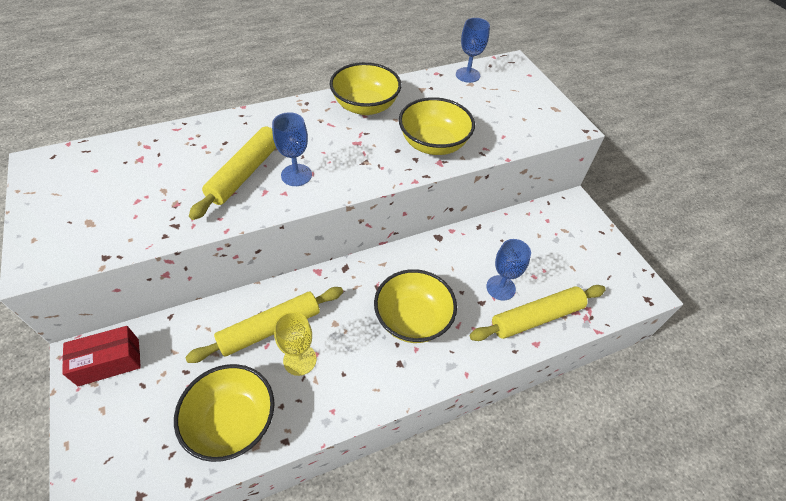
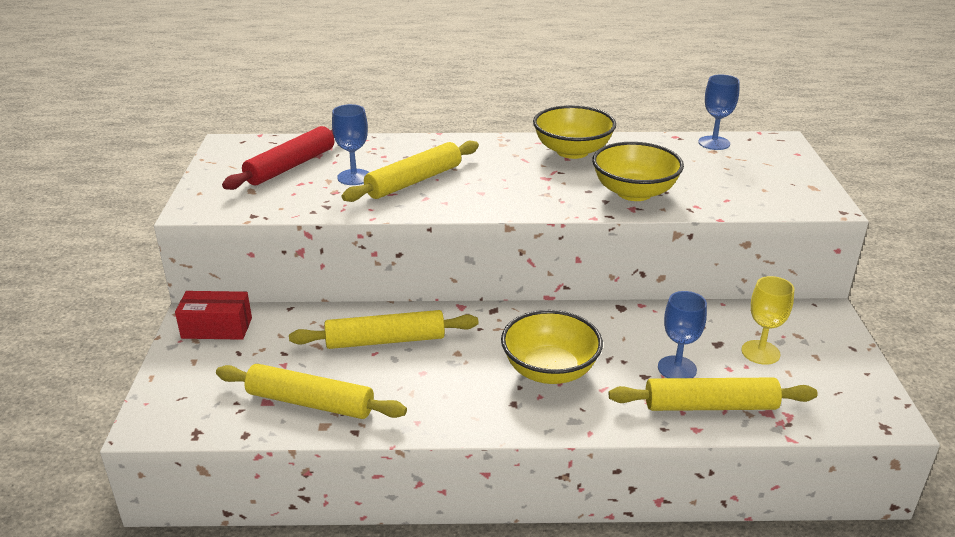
camera: 25 degrees right, 20 degrees down
yellow bowl [174,364,275,462] -> yellow rolling pin [216,364,407,419]
blue goblet [272,112,312,186] -> blue goblet moved to [332,104,369,185]
yellow goblet [274,312,317,376] -> yellow goblet moved to [742,276,794,365]
none -> red rolling pin [222,126,334,190]

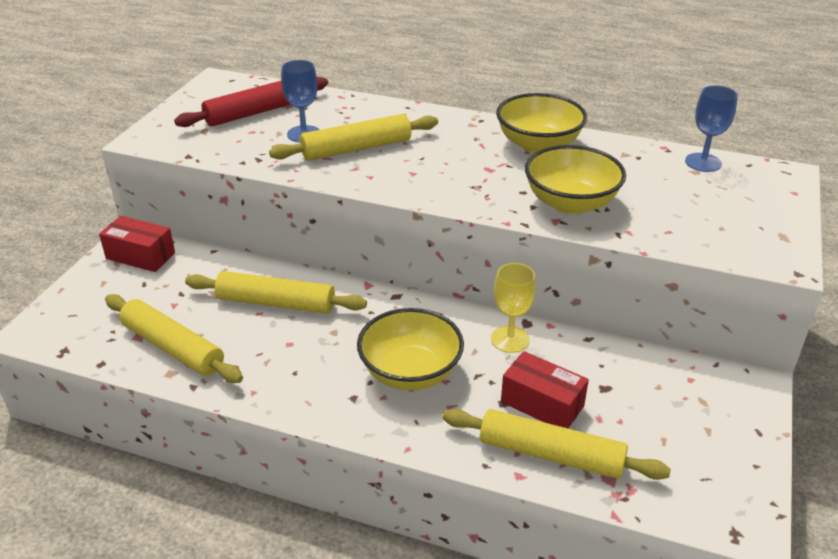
camera: 20 degrees right, 5 degrees up
blue goblet [658,291,707,378] -> red box [501,351,589,428]
yellow goblet [742,276,794,365] -> yellow goblet moved to [491,263,536,353]

